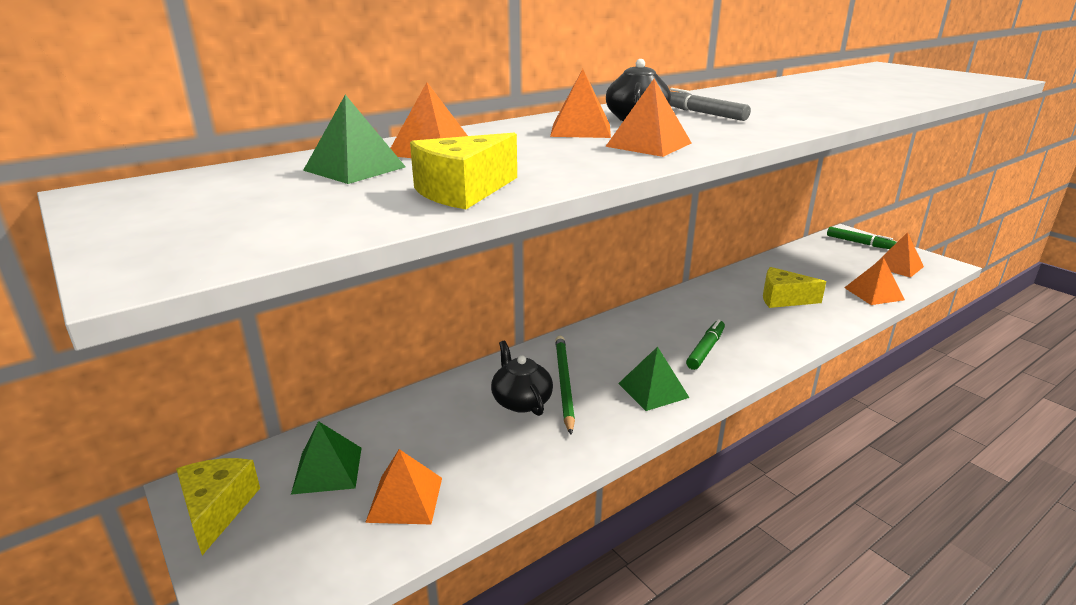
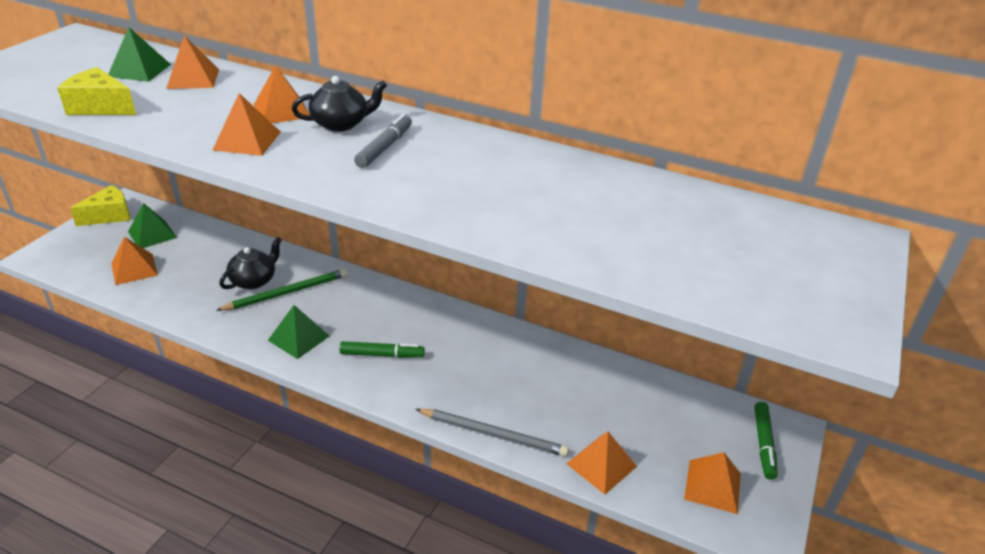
camera: 60 degrees right, 10 degrees up
yellow cheese [763,267,826,308] -> none
none -> grey pencil [416,409,569,457]

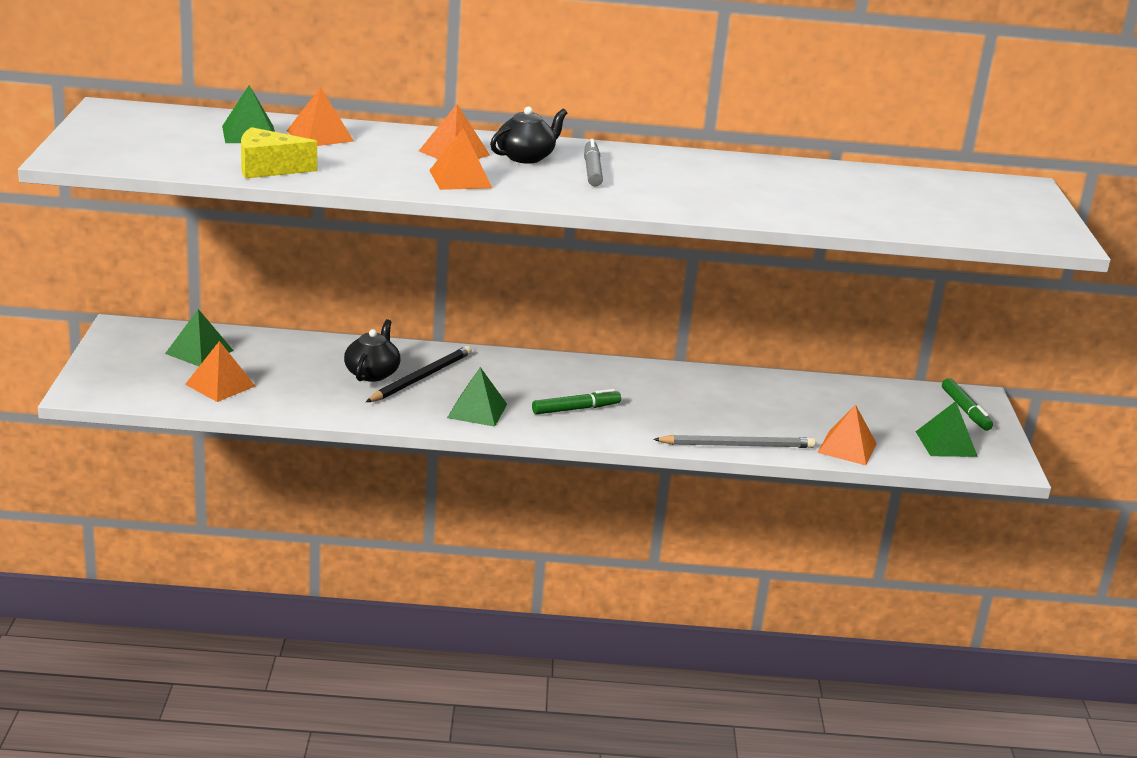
camera: 25 degrees left, 10 degrees down
yellow cheese [70,185,130,226] -> none
green pencil [216,269,347,311] -> black pencil [366,346,472,402]
orange pyramid [684,452,741,514] -> green pyramid [916,401,978,457]

